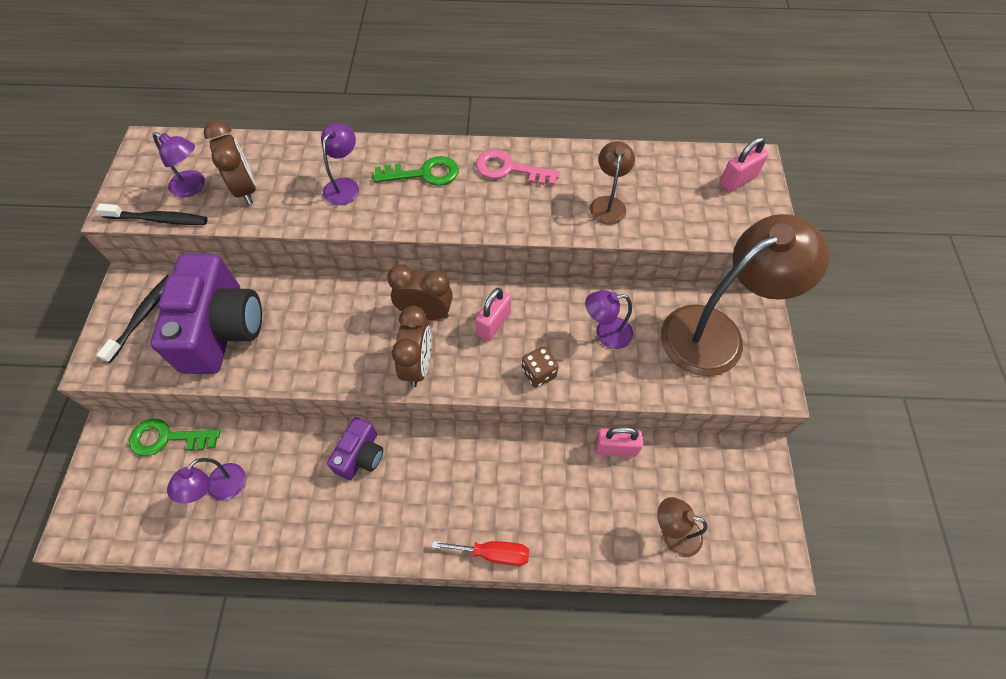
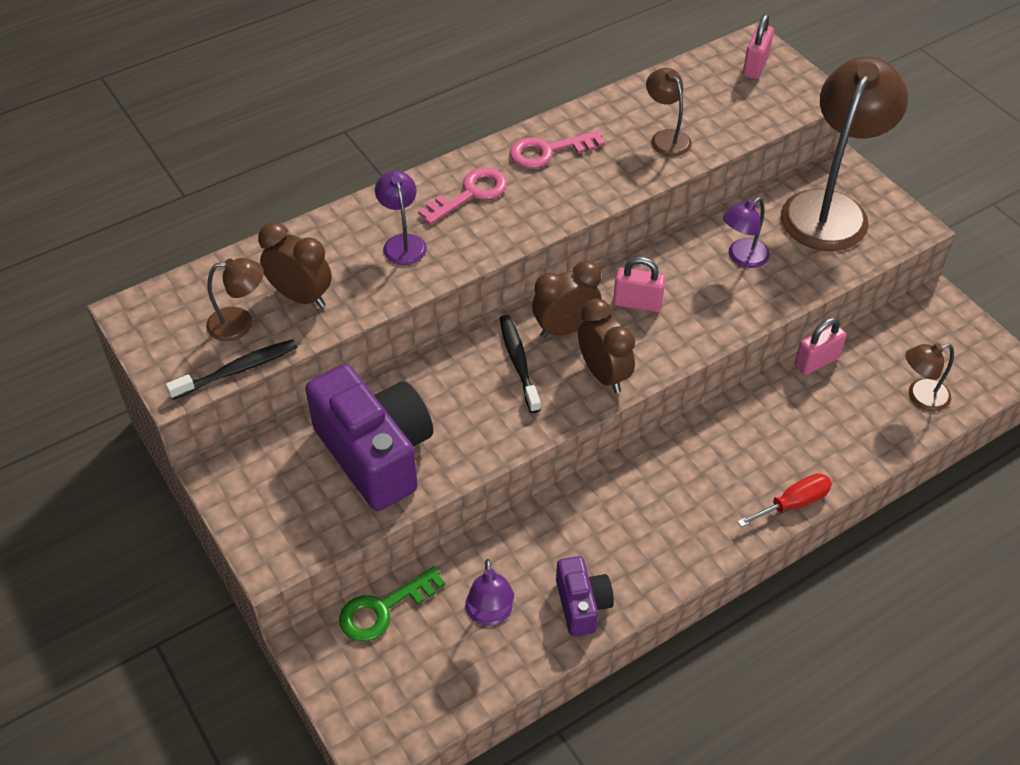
camera: 35 degrees left, 10 degrees down
black toothbrush [97,275,169,363] -> black toothbrush moved to [500,315,541,413]
purple lamp [153,132,205,198] -> brown lamp [206,258,264,341]
purple camera [327,417,383,480] -> purple camera moved to [556,556,614,636]
green key [373,156,459,186] -> pink key [418,168,507,225]
pink padlock [475,288,511,341] -> pink padlock turned 75 degrees counterclockwise [613,257,666,312]
brown dice [522,346,559,388] -> none

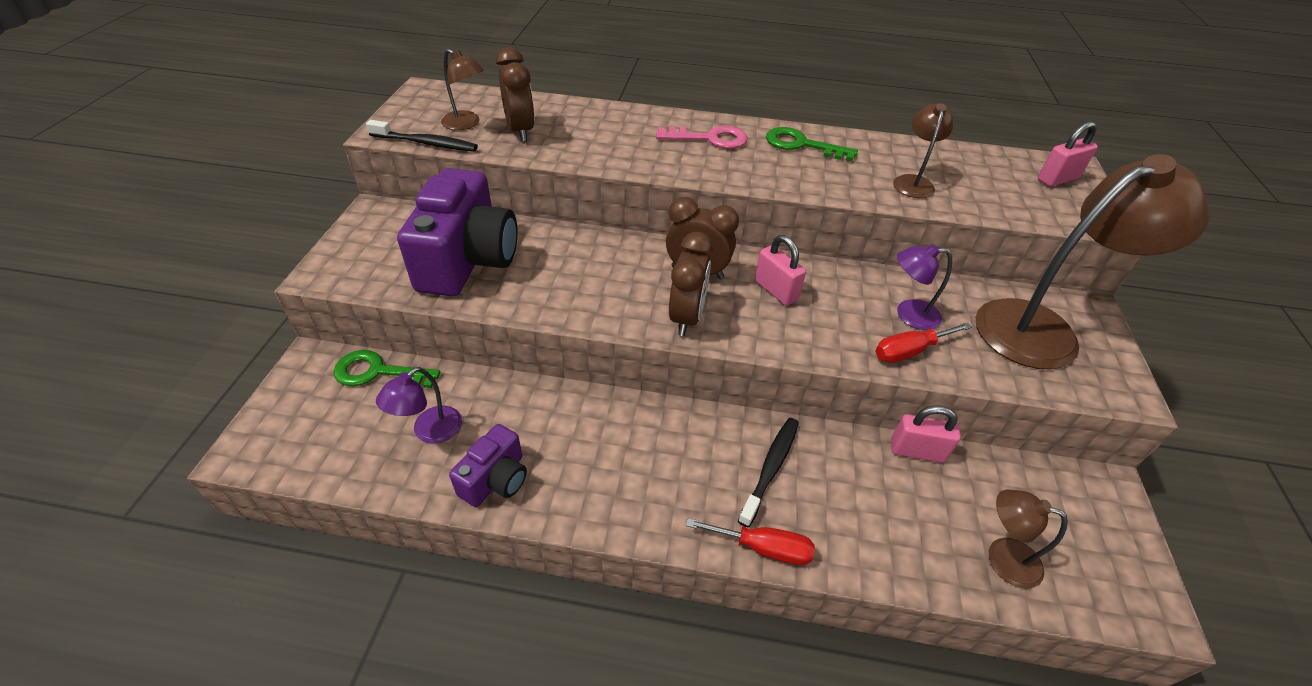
camera: 40 degrees right, 5 degrees down
purple lamp [375,170,427,265] -> none
black toothbrush [500,315,541,413] -> black toothbrush moved to [738,418,799,527]
pink key [509,130,605,168] -> green key [766,127,858,161]
none -> red screwdriver [875,323,972,363]

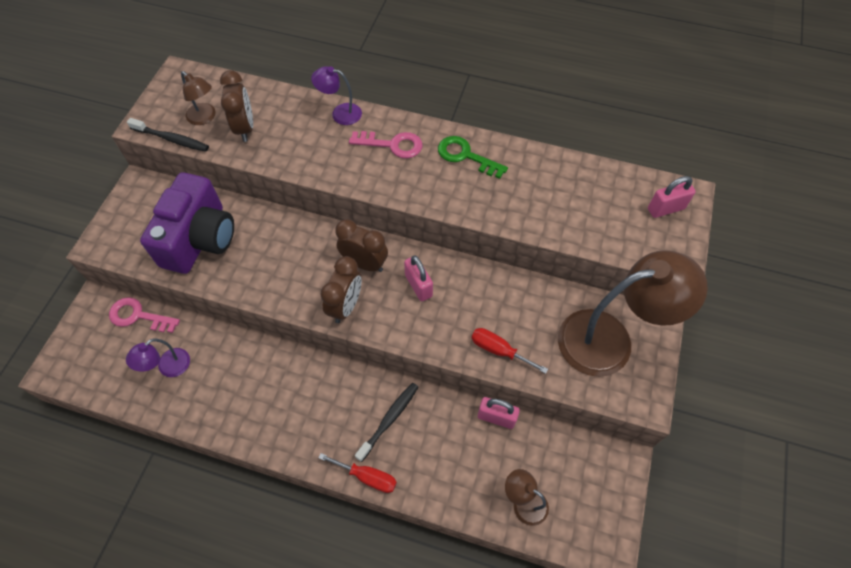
camera: 10 degrees right, 15 degrees up
green key [333,350,440,388] -> pink key [109,297,180,333]
purple camera [449,424,527,507] -> none
red screwdriver [875,323,972,363] -> red screwdriver turned 45 degrees clockwise [472,328,548,374]
brown lamp [893,103,953,198] -> none
purple lamp [897,244,952,330] -> purple lamp moved to [311,66,362,125]

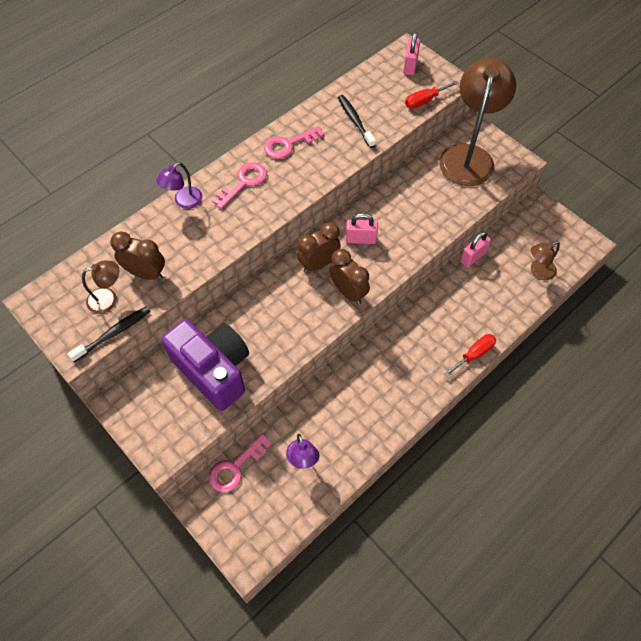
camera: 60 degrees left, 0 degrees up
black toothbrush [355,383,418,462] -> black toothbrush moved to [338,95,376,148]
green key [438,136,508,179] -> pink key [264,126,324,159]
red screwdriver [472,328,548,374] -> red screwdriver moved to [405,80,459,109]

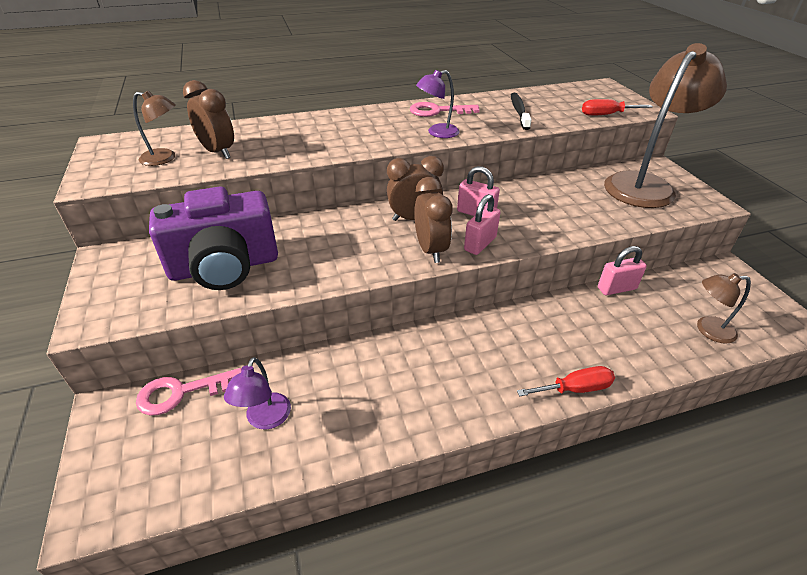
camera: 25 degrees right, 20 degrees down
black toothbrush [68,306,151,362] -> none
purple lamp [156,162,203,209] -> purple lamp moved to [416,70,460,138]
purple camera [162,319,249,411] -> purple camera turned 90 degrees clockwise [149,186,278,290]
pink key [212,162,267,209] -> none
pink padlock [403,32,420,75] -> pink padlock moved to [464,194,500,255]

